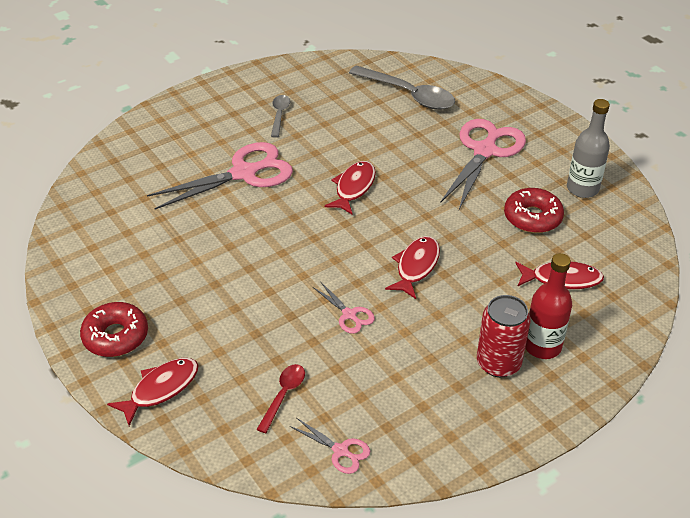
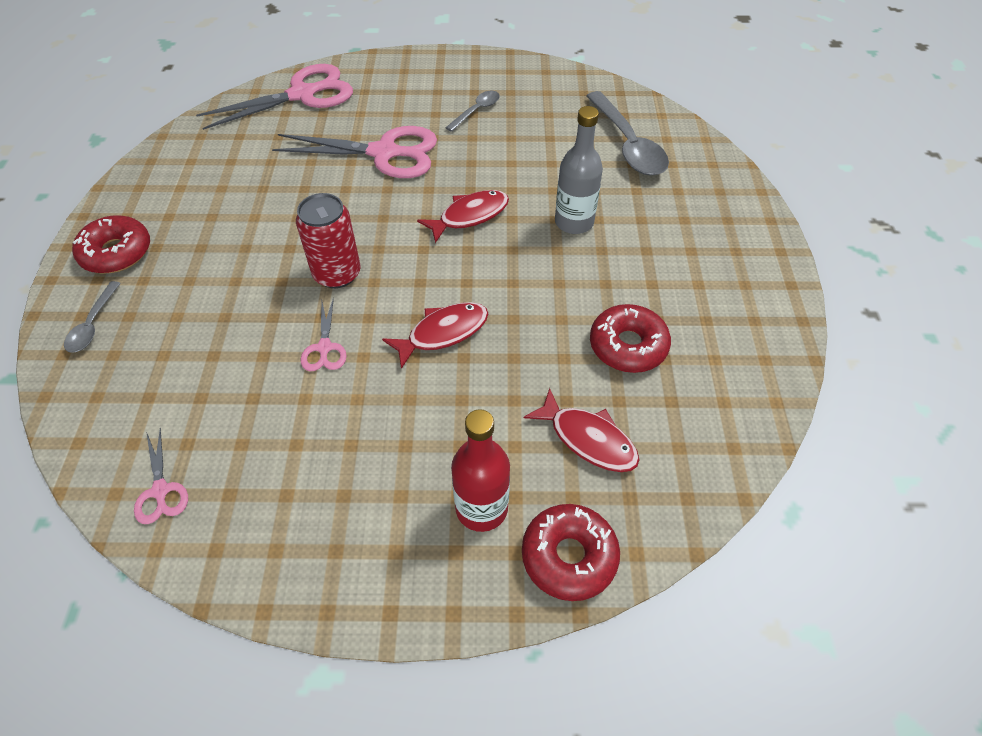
camera: 35 degrees right, 10 degrees up
red fish [107,358,199,426] -> grey spoon [64,281,121,353]
red spoon [256,364,305,433] -> none
pink scissors [440,119,526,209] -> pink scissors moved to [196,64,353,130]
red can [477,295,531,377] -> red can moved to [296,193,361,288]
grey bottle [567,99,610,198] -> grey bottle moved to [555,106,603,234]
none -> red donut [522,504,620,601]

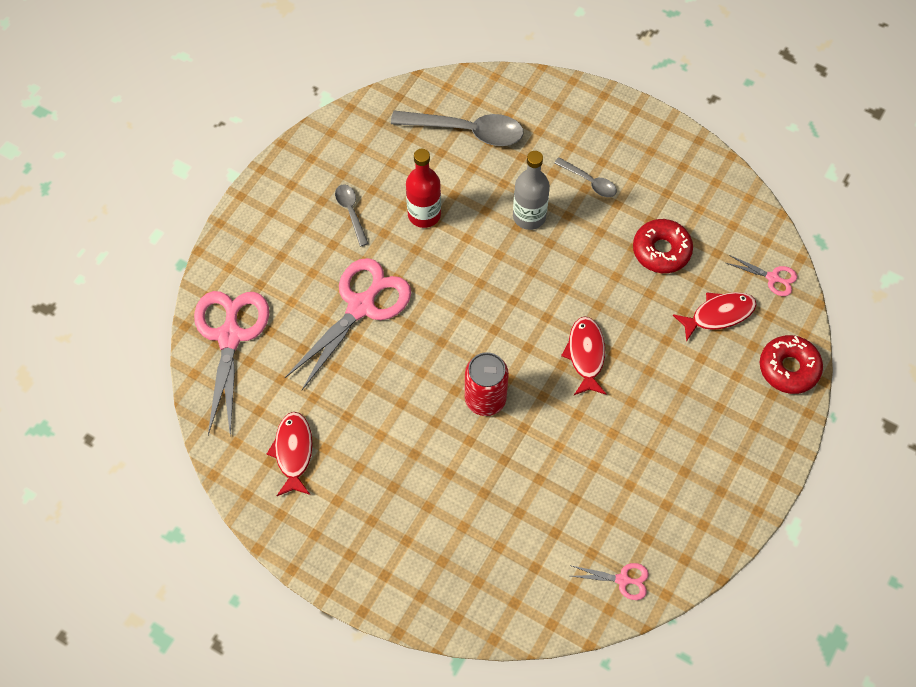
camera: 60 degrees left, 10 degrees up
grey spoon [64,281,121,353] -> grey spoon moved to [554,157,617,197]
red donut [72,215,150,274] -> none
pink scissors [301,297,347,372] -> pink scissors moved to [726,255,797,296]
red fish [417,190,509,243] -> red fish moved to [267,412,312,496]
red bottle [451,409,510,532] -> red bottle moved to [406,149,441,228]

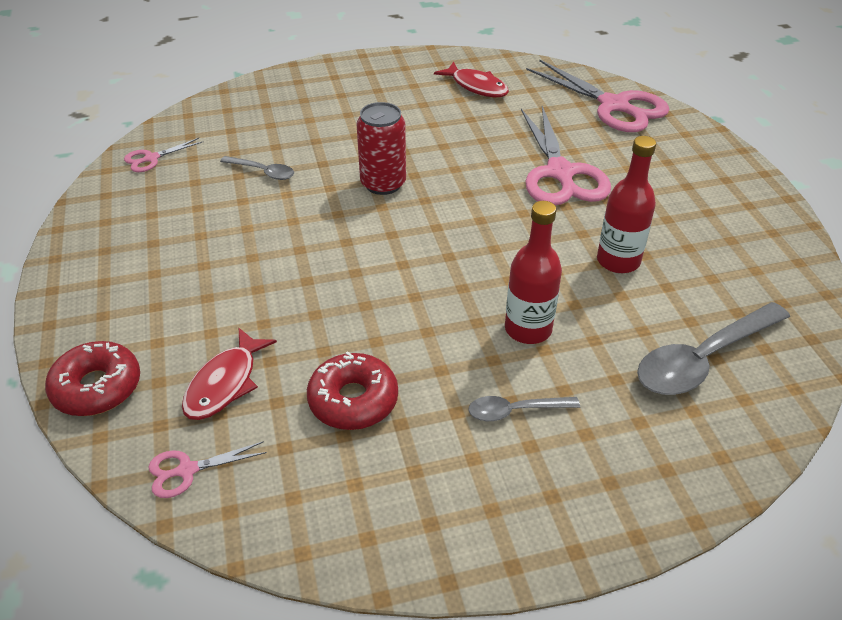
camera: 135 degrees right, 20 degrees down
grey spoon [335,184,369,246] -> grey spoon moved to [220,156,294,180]
grey bottle [513,151,550,230] -> red bottle [505,201,562,344]
red fish [561,317,606,395] -> none

